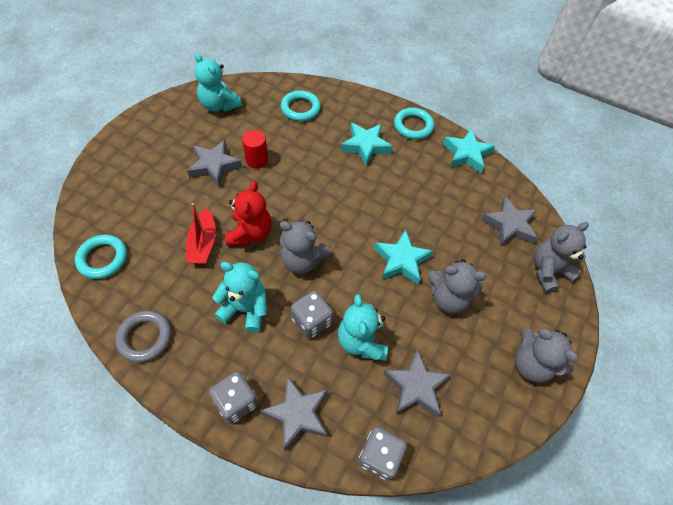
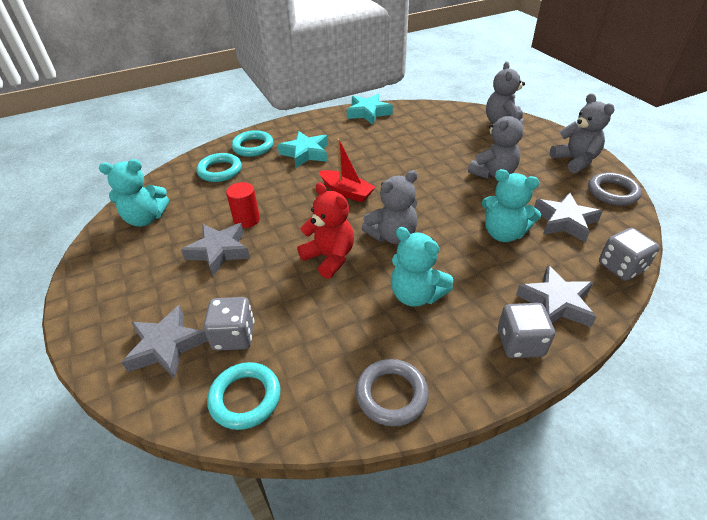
camera: 50 degrees left, 15 degrees down
red boat [186,203,216,264] -> red boat moved to [319,139,375,202]
turquoise teddy bear [212,262,267,333] -> turquoise teddy bear turned 105 degrees counterclockwise [391,227,453,307]
grey dice [291,291,333,339] -> grey dice moved to [204,297,254,351]
turquoise star [374,229,433,285] -> none
turquoise ring [394,108,434,139] -> turquoise ring moved to [231,130,274,157]
grey star [481,196,538,247] -> grey star moved to [121,305,208,378]
grey teddy bear [515,328,578,383] -> grey teddy bear turned 105 degrees counterclockwise [550,93,615,173]
none -> grey ring [588,172,642,206]

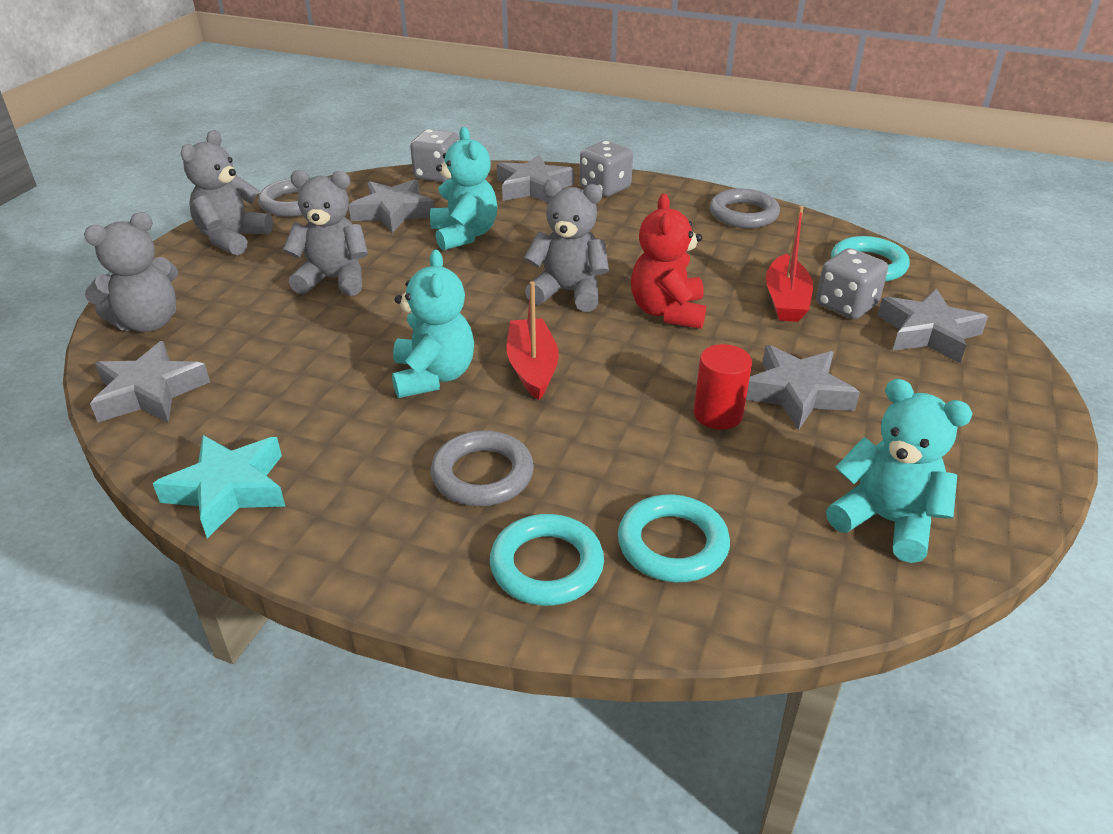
camera: 135 degrees left, 5 degrees down
turquoise star [278,131,328,168] -> grey ring [431,430,534,506]
turquoise teddy bear [391,227,453,307] -> turquoise teddy bear moved to [392,249,474,398]
none -> grey star [90,341,210,423]
none -> red boat [766,206,813,322]

